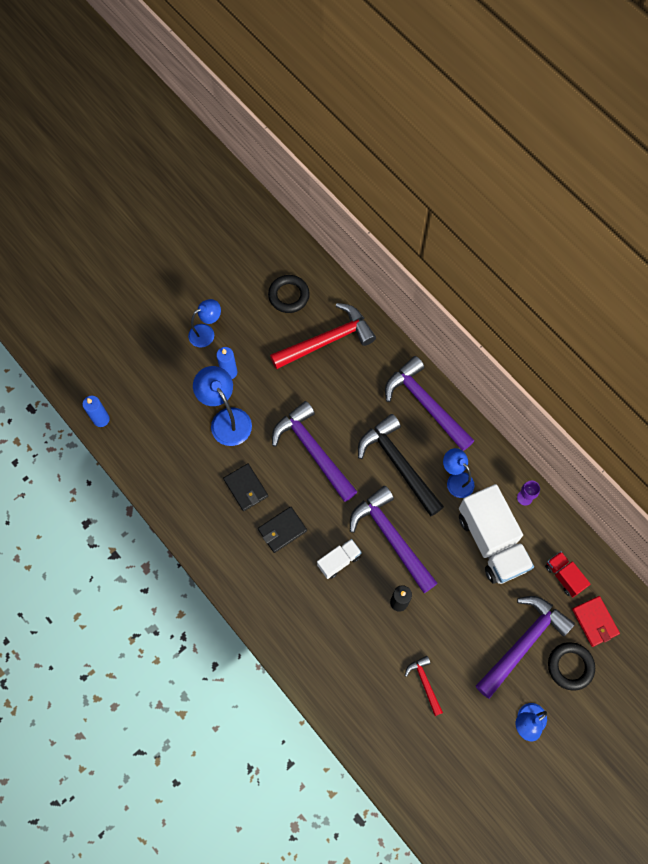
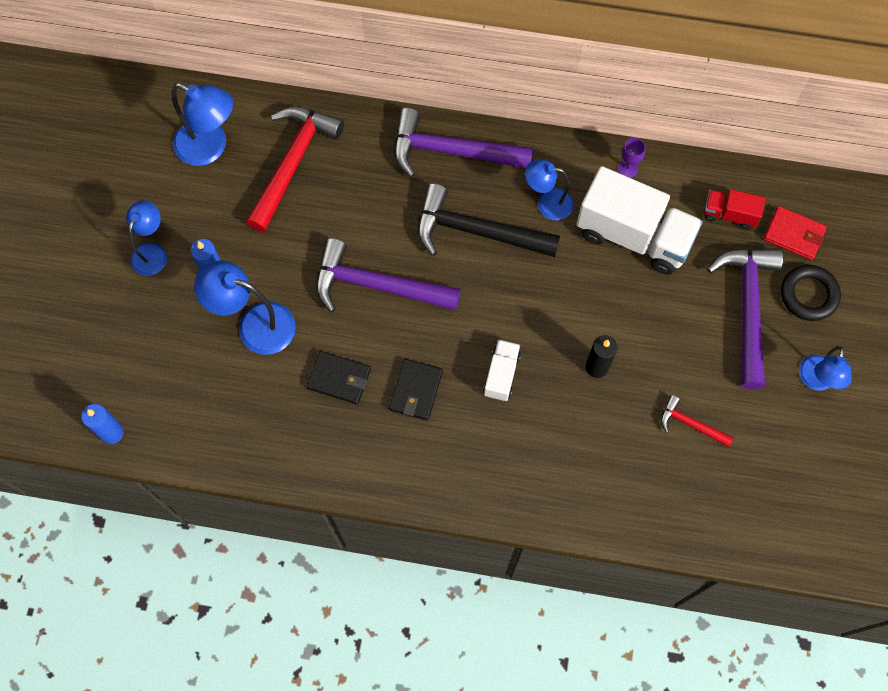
camera: 40 degrees left, 0 degrees up
black ring [268,275,310,313] -> blue lamp [171,83,233,166]
purple hammer [350,486,438,593] -> none

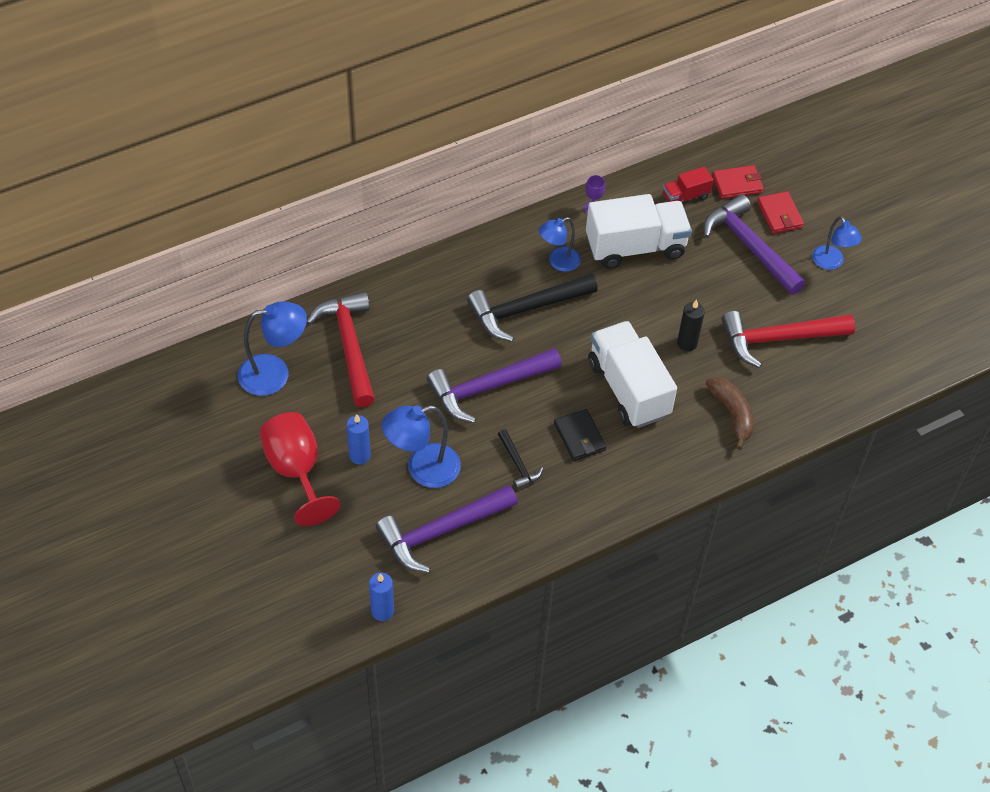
camera: 40 degrees left, 15 degrees down
blue lamp [126,200,167,276] -> red goblet [259,412,341,526]
black wallet [306,351,371,404] -> black hammer [498,429,543,490]
purple hammer [394,108,533,178] -> purple hammer moved to [376,485,518,573]
white truck [483,340,521,401] -> white truck [588,321,677,428], size x2.06
red hammer [661,395,734,447] -> red hammer [722,311,855,368], size x2.04
black ring [781,265,841,321] -> red wallet [757,191,804,234]
none -> brown banana [706,377,754,450]

